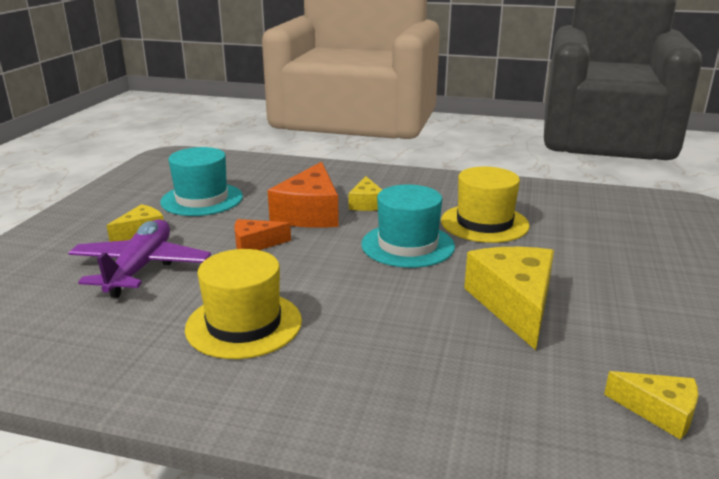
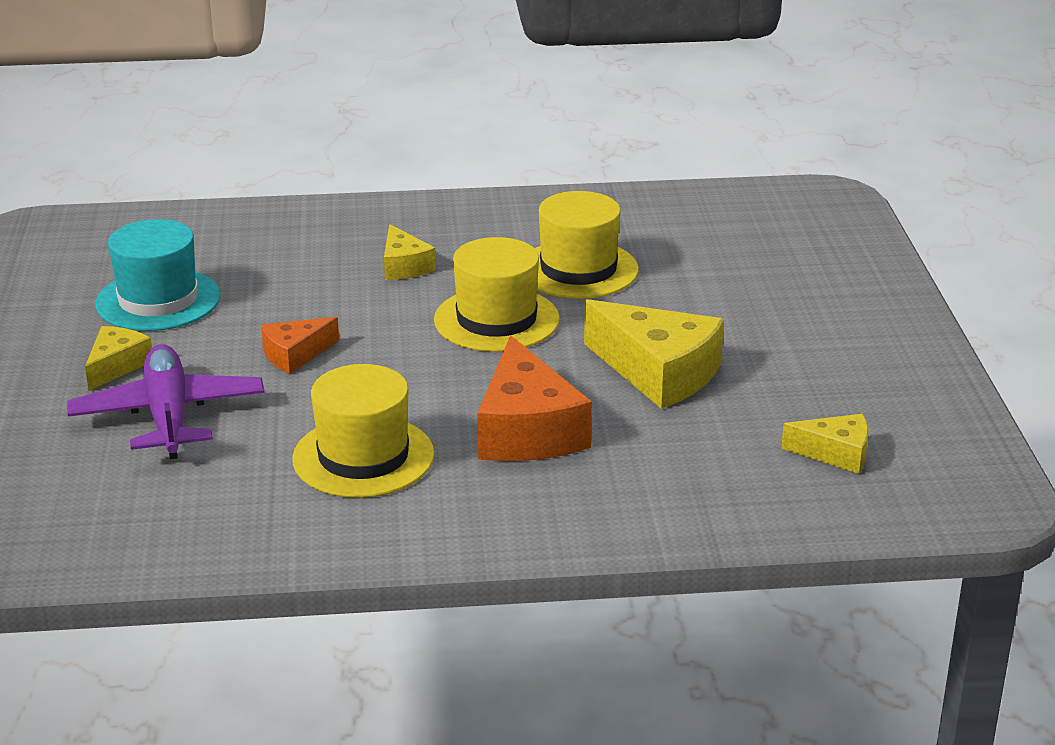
camera: 20 degrees left, 5 degrees up
orange cheese [268,162,339,228] -> orange cheese moved to [477,335,592,461]
turquoise hat [361,184,455,268] -> yellow hat [434,237,560,352]
yellow cheese [464,247,554,350] -> yellow cheese turned 150 degrees clockwise [584,299,724,409]

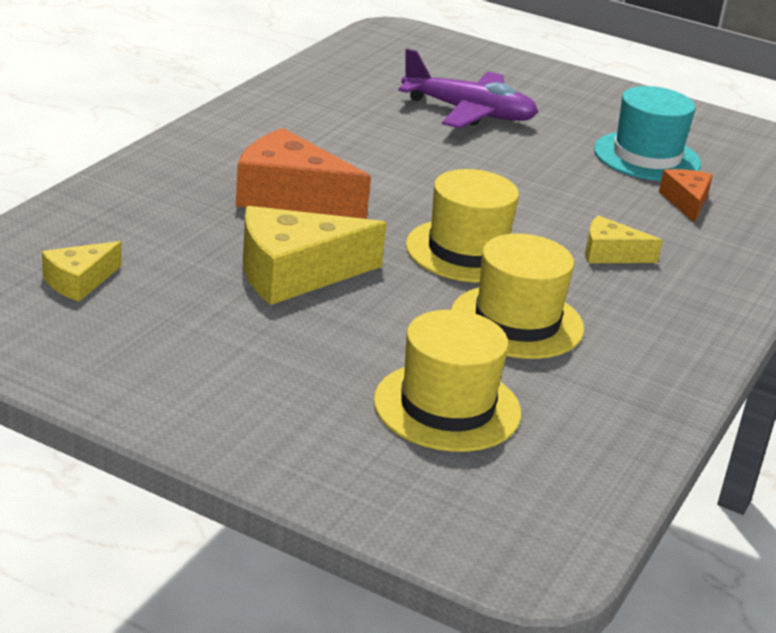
camera: 120 degrees right, 0 degrees up
yellow cheese [85,326,152,391] -> none
orange cheese [261,317,339,374] -> orange cheese moved to [659,169,713,223]
yellow hat [292,364,434,498] -> yellow hat moved to [374,310,521,452]

